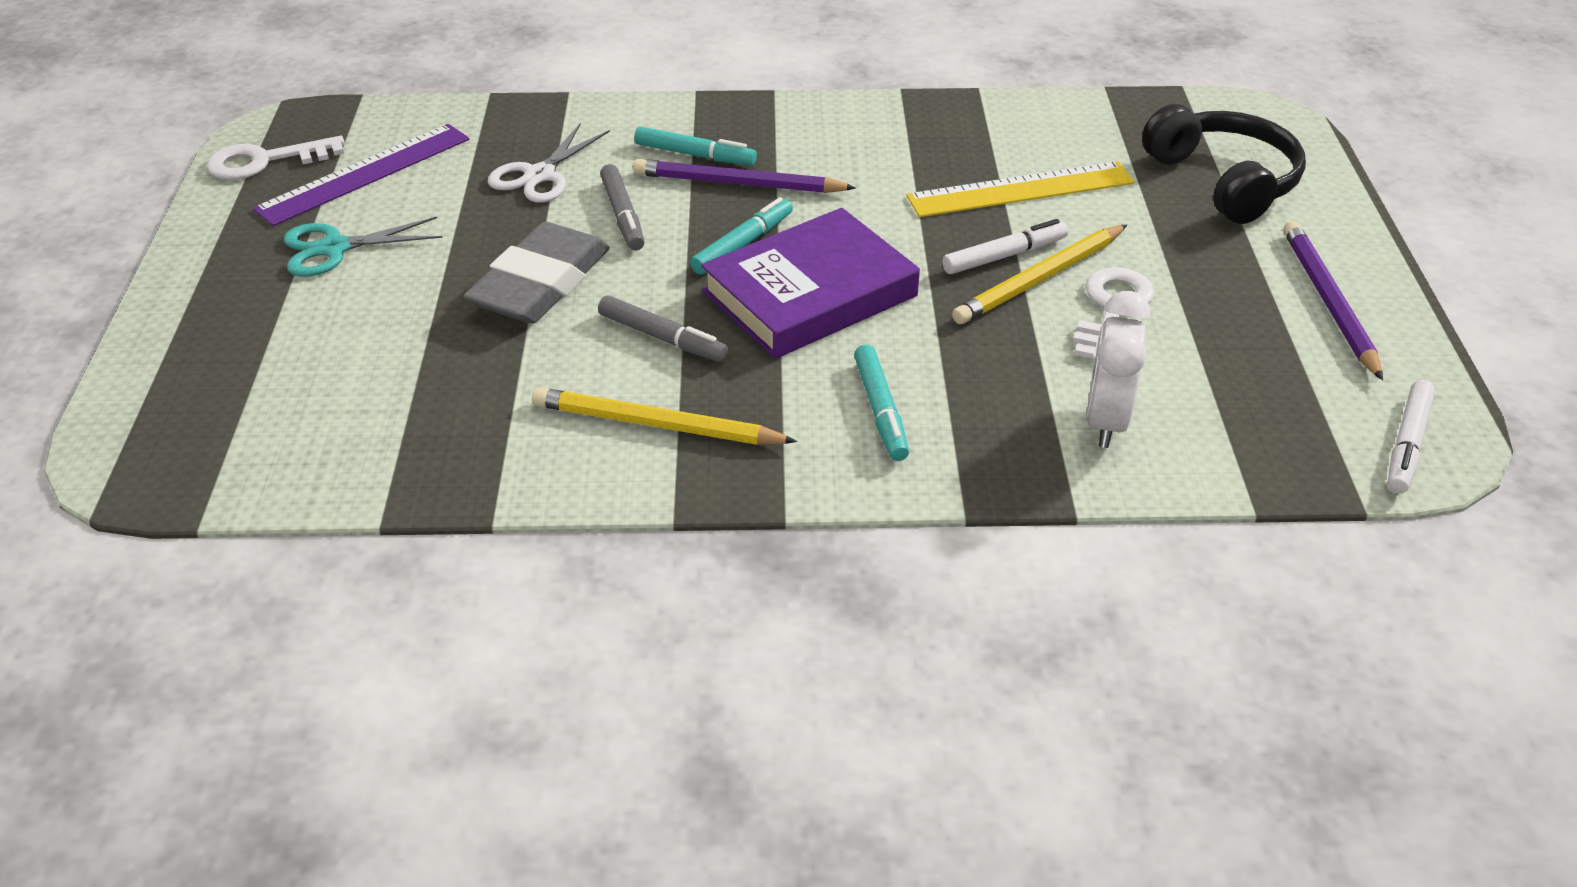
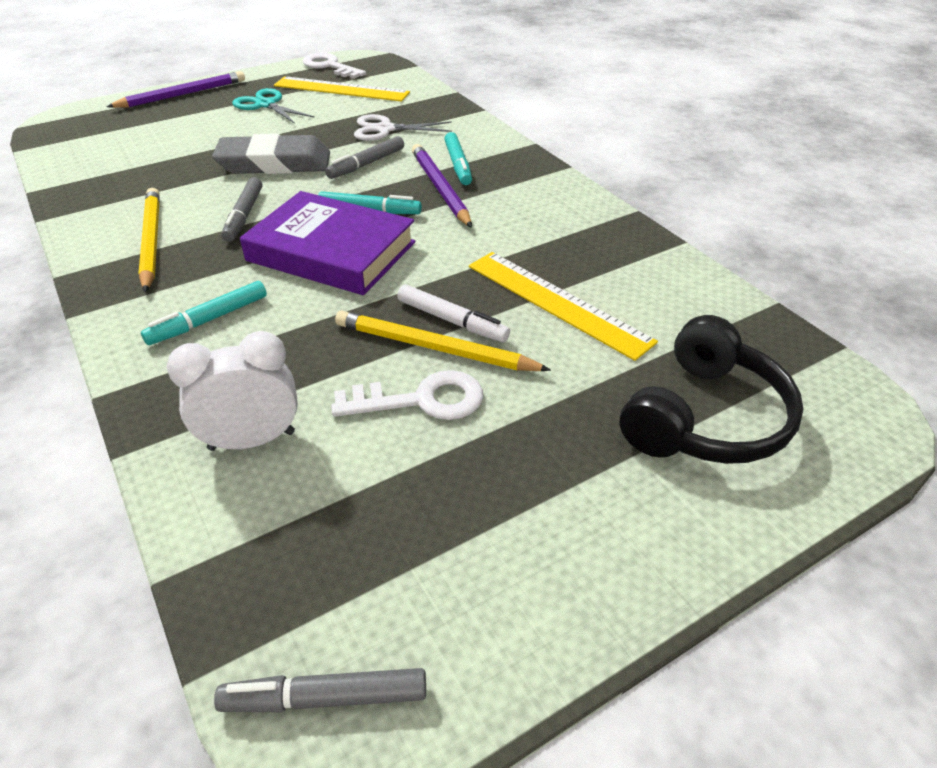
camera: 60 degrees right, 0 degrees up
purple ruler [253,124,469,226] -> yellow ruler [274,76,410,102]
purple pencil [1284,221,1383,380] -> purple pencil moved to [106,71,245,108]
white marker [1387,380,1435,493] -> grey marker [214,668,426,712]

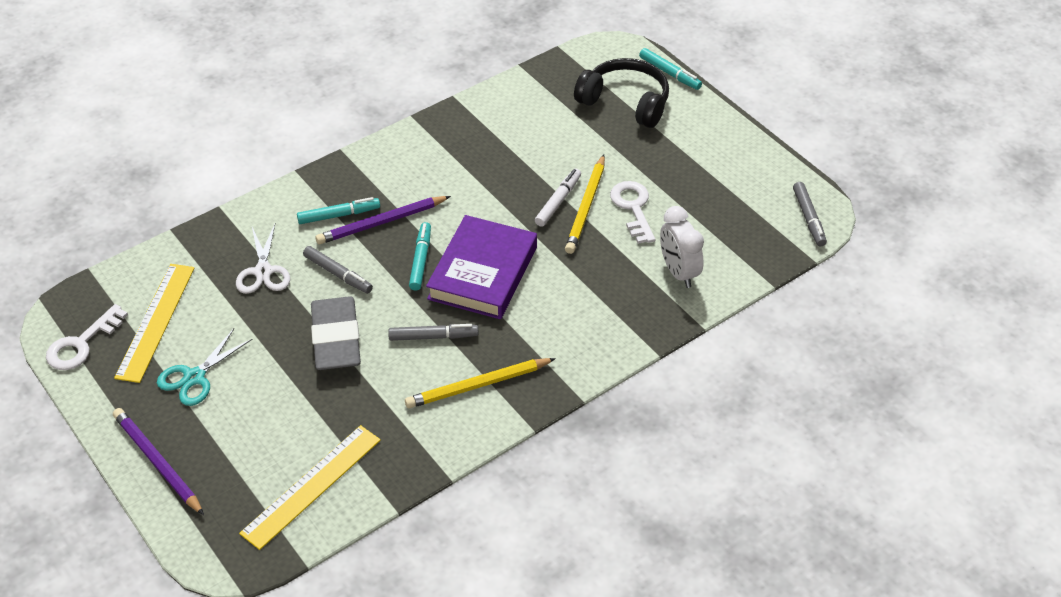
camera: 95 degrees left, 5 degrees up
turquoise marker [141,281,267,345] -> turquoise marker moved to [639,48,702,90]
yellow ruler [469,252,658,361] -> yellow ruler moved to [239,425,381,550]

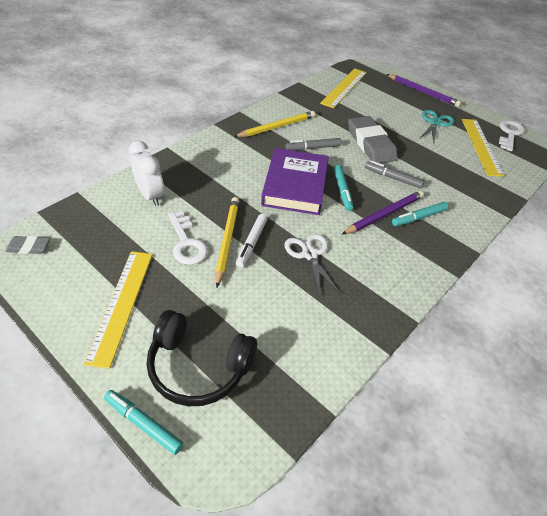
camera: 165 degrees right, 0 degrees up
white scissors [236,224,290,294] -> white scissors moved to [285,234,340,296]
grey marker [793,182,827,246] -> grey eraser [5,236,50,254]
none -> yellow ruler [84,251,152,369]

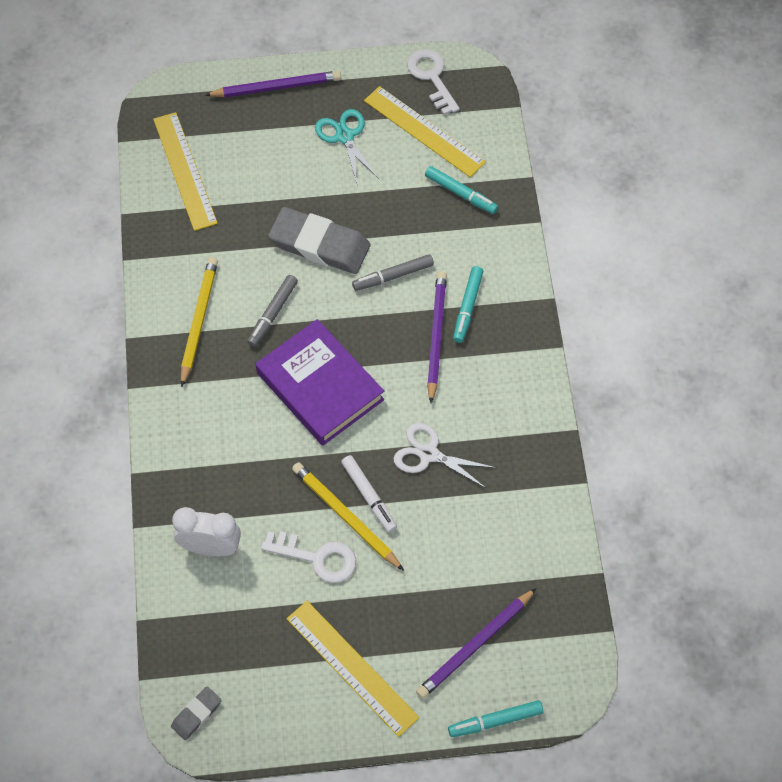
camera: 45 degrees left, 15 degrees up
black headphones [147,310,257,406] -> purple pencil [416,588,536,699]
turquoise marker [333,165,353,211] -> turquoise marker moved to [425,166,498,214]

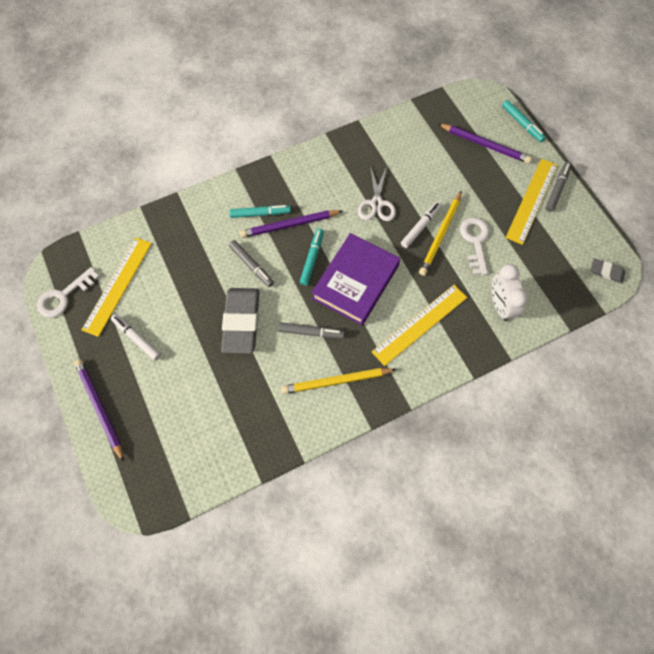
camera: 110 degrees left, 5 degrees up
yellow ruler [153,112,218,231] -> yellow ruler moved to [372,285,467,366]
turquoise scissors [315,109,379,186] -> white marker [111,314,161,361]
turquoise marker [425,166,498,214] -> turquoise marker moved to [300,229,324,285]
none -> grey marker [546,162,571,212]

